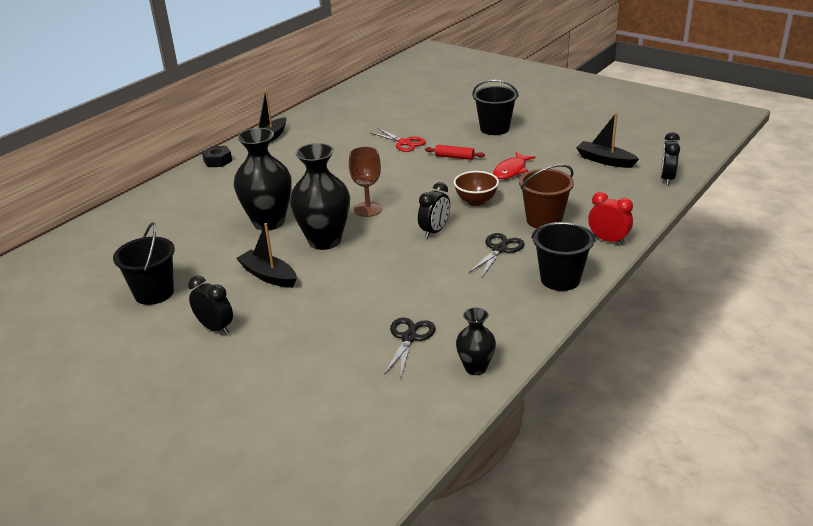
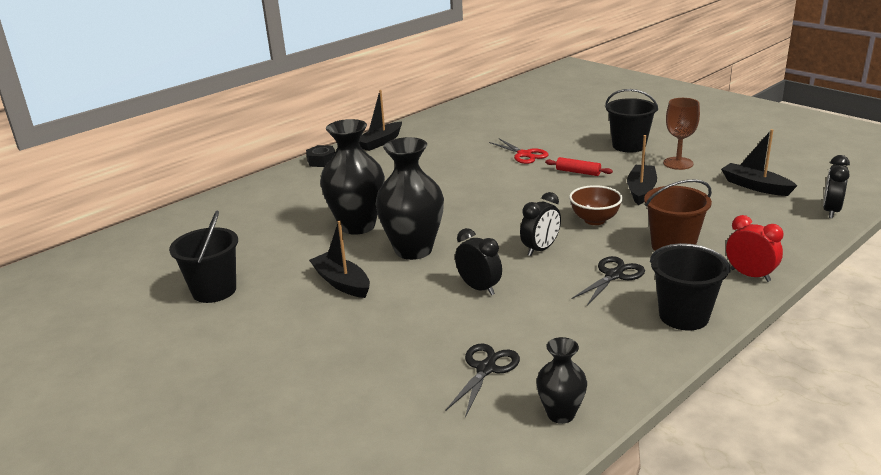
camera: 10 degrees right, 5 degrees down
black clock [188,276,233,335] -> black clock moved to [455,228,502,295]
brown goblet [349,146,382,217] -> brown goblet moved to [663,98,700,170]
red fish [493,152,536,179] -> black boat [627,135,657,205]

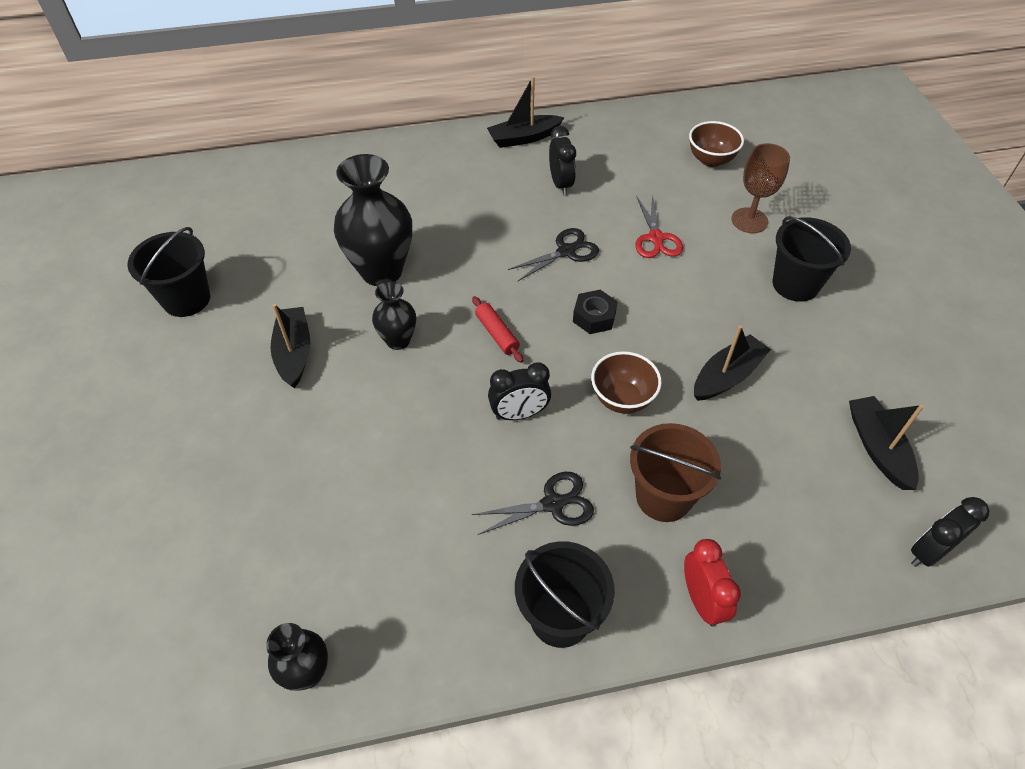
camera: 30 degrees right, 25 degrees up
black nut [306,145,336,167] -> black nut moved to [573,290,618,334]
black vase [375,137,444,260] -> black vase [372,281,416,350], size x0.54
black scissors [446,344,520,417] -> black scissors moved to [508,228,599,281]
black clock [455,228,502,295] -> black clock moved to [549,126,576,195]
red rolling pin [545,157,613,176] -> red rolling pin moved to [472,296,523,363]
brown goblet [663,98,700,170] -> brown goblet moved to [732,143,790,233]
none -> brown bowl [689,121,744,167]

